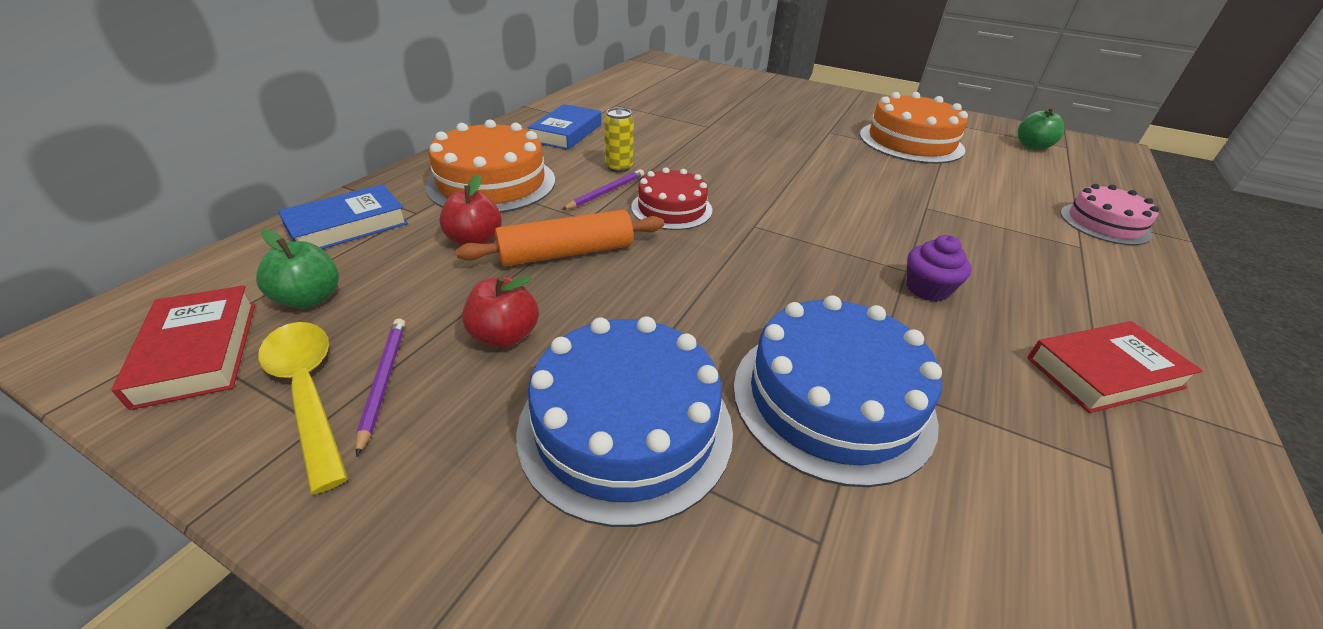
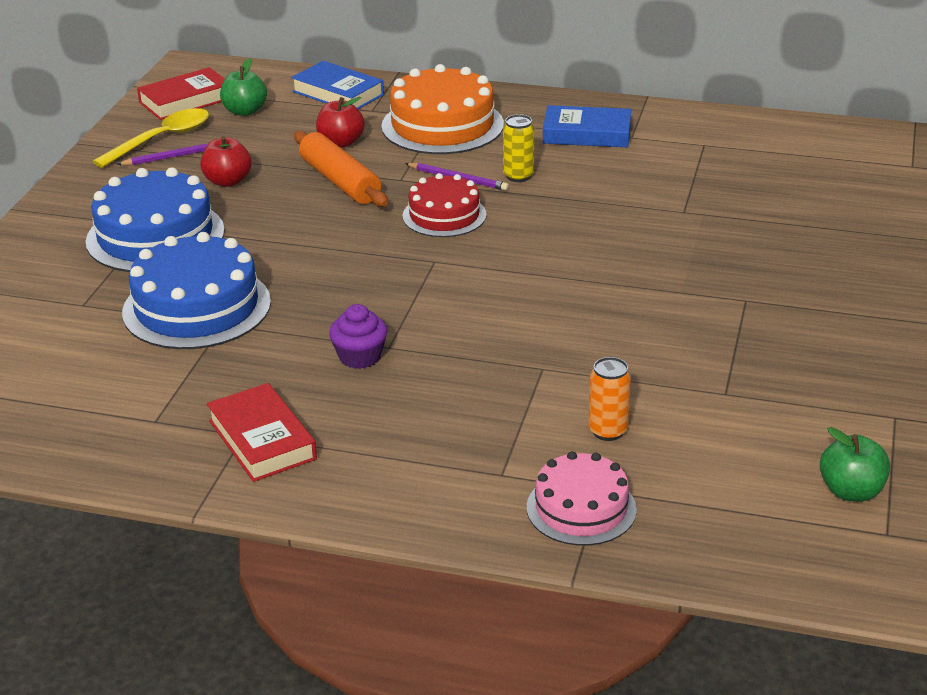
camera: 80 degrees right, 5 degrees down
orange cake [860,92,968,164] -> none
none -> orange can [588,357,631,441]

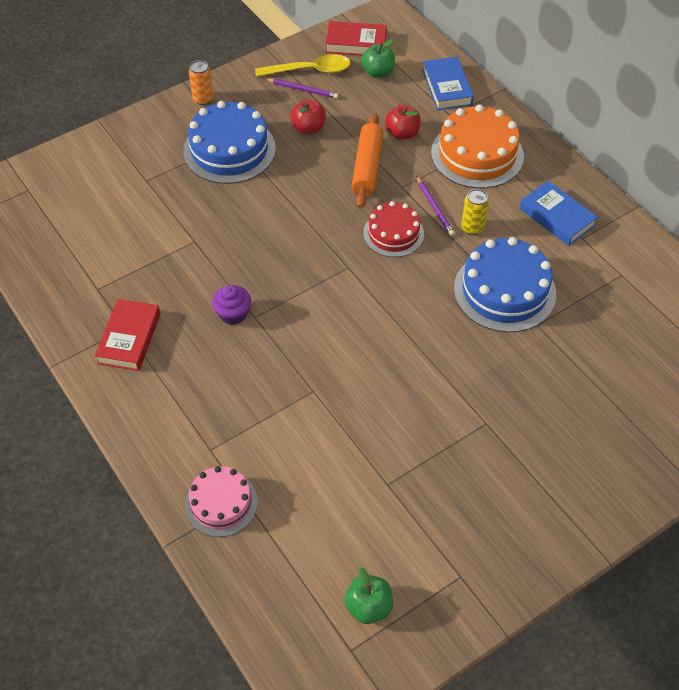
camera: 40 degrees right, 20 degrees up
blue cake [122,232,271,349] -> blue cake moved to [454,237,556,333]
orange can [588,357,631,441] -> orange can moved to [189,60,214,105]

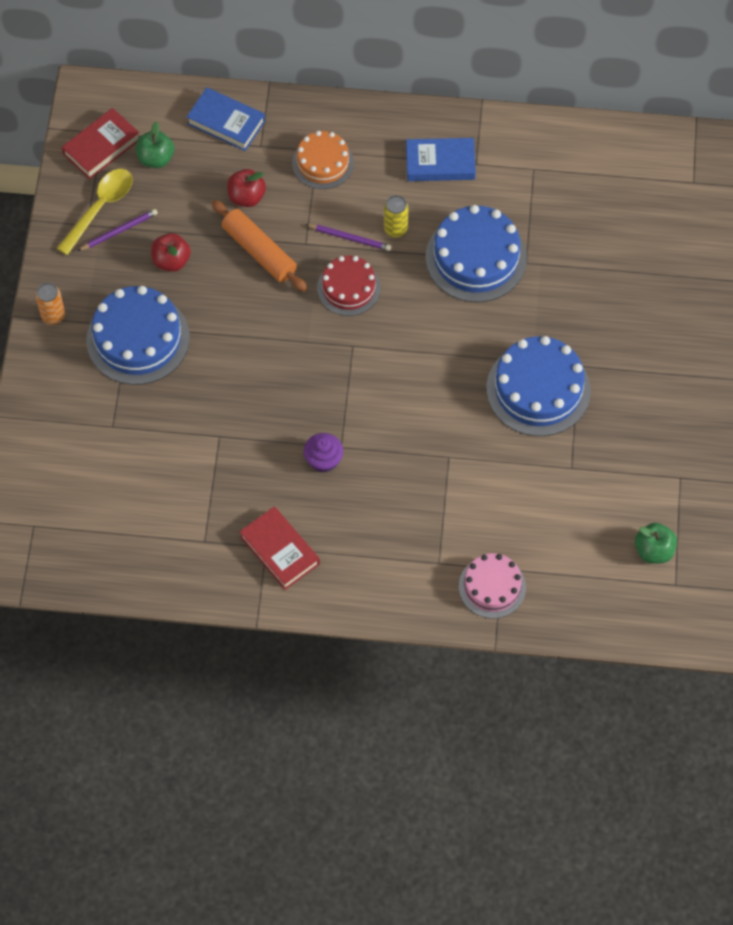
camera: 50 degrees left, 10 degrees up
orange cake [431,104,524,188] -> orange cake [292,131,354,189], size x0.62
none -> blue cake [486,336,591,436]

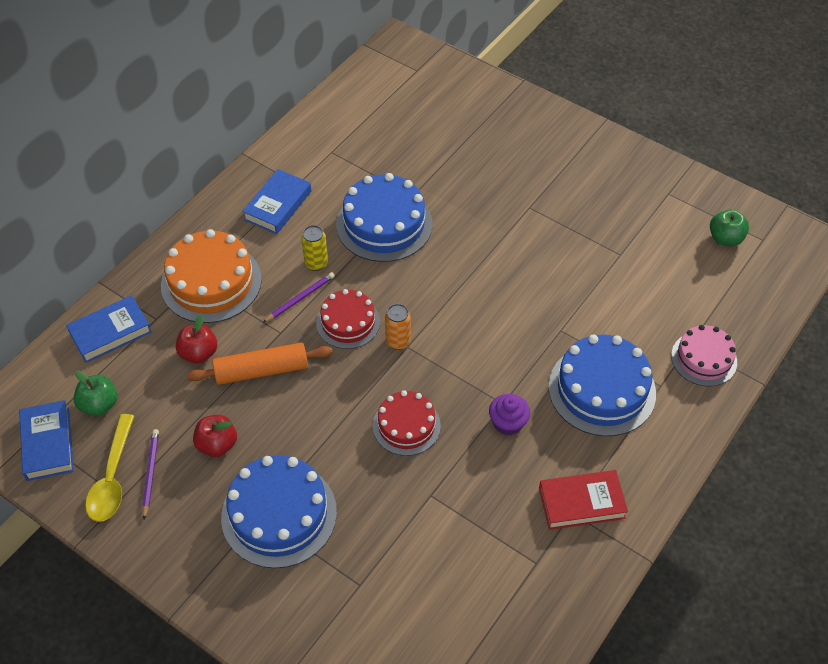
camera: 60 degrees left, 10 degrees down
orange can [36,283,65,324] -> orange can moved to [385,304,411,350]
yellow spoon [57,169,133,255] -> yellow spoon turned 150 degrees counterclockwise [85,414,134,522]
red book [62,108,139,179] -> blue book [19,400,74,481]
orange cake [292,131,354,189] -> orange cake [161,229,262,323], size x1.61
blue cake [486,336,591,436] -> blue cake moved to [548,335,656,436]
none -> red cake [373,390,441,456]

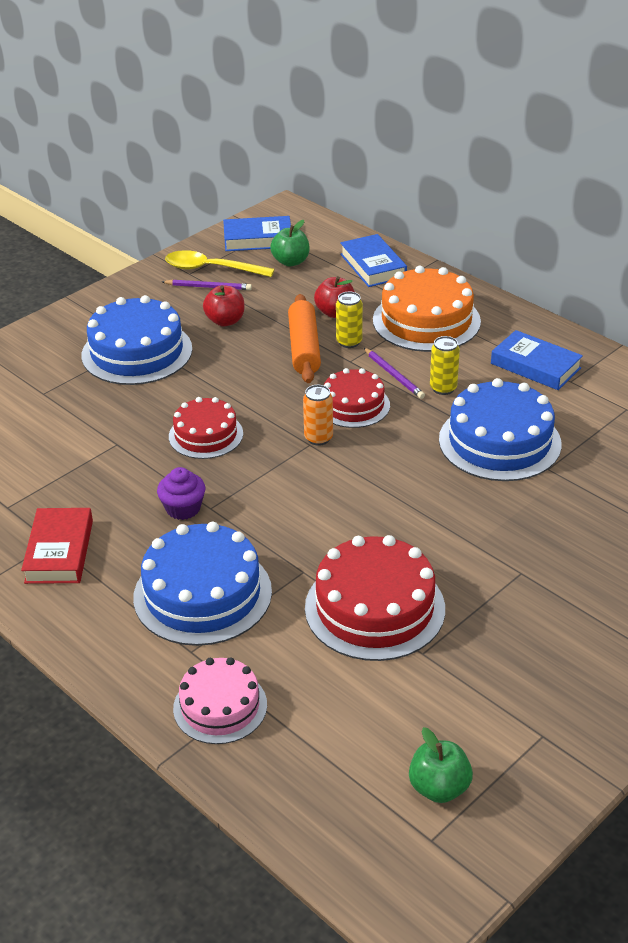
camera: 100 degrees right, 15 degrees down
none -> red cake [305,535,445,661]
none -> yellow can [336,292,363,348]

